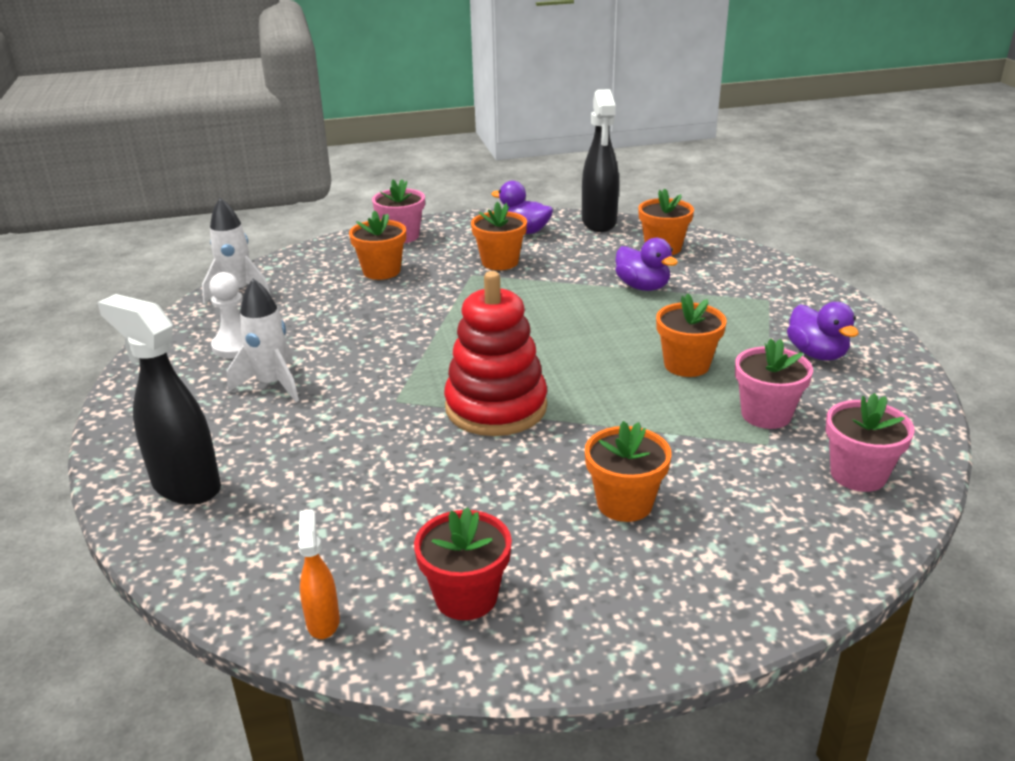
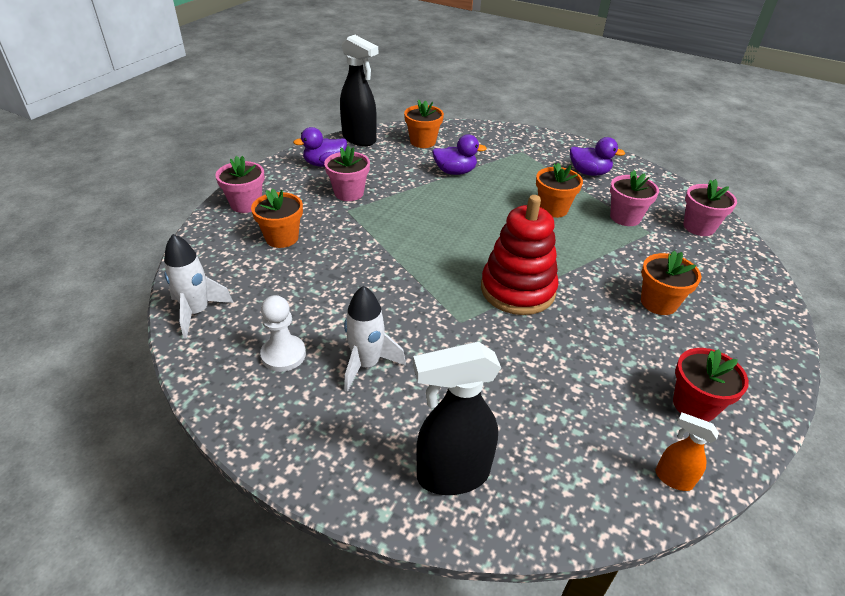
camera: 50 degrees left, 10 degrees up
orange flower pot [471,202,527,270] -> pink flower pot [324,146,370,201]

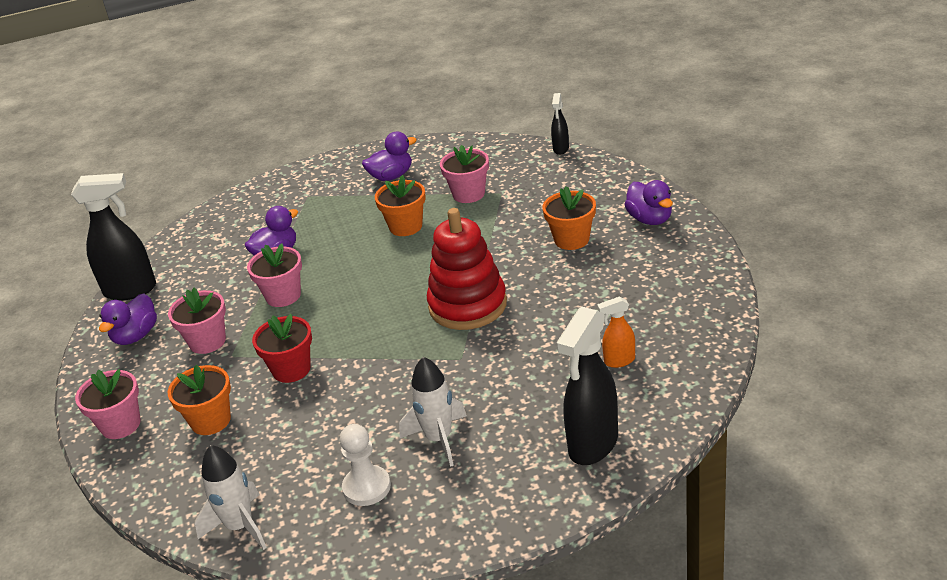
camera: 40 degrees left, 5 degrees down
orange flower pot [404,99,444,148] -> none
orange spray bottle [655,413,719,491] -> orange spray bottle moved to [597,296,635,368]
red flower pot [673,348,749,422] -> red flower pot moved to [252,314,312,383]
pink flower pot [683,179,737,236] -> pink flower pot moved to [247,244,302,307]
none -> black spray bottle [551,93,569,155]
none -> purple duck [624,180,673,225]

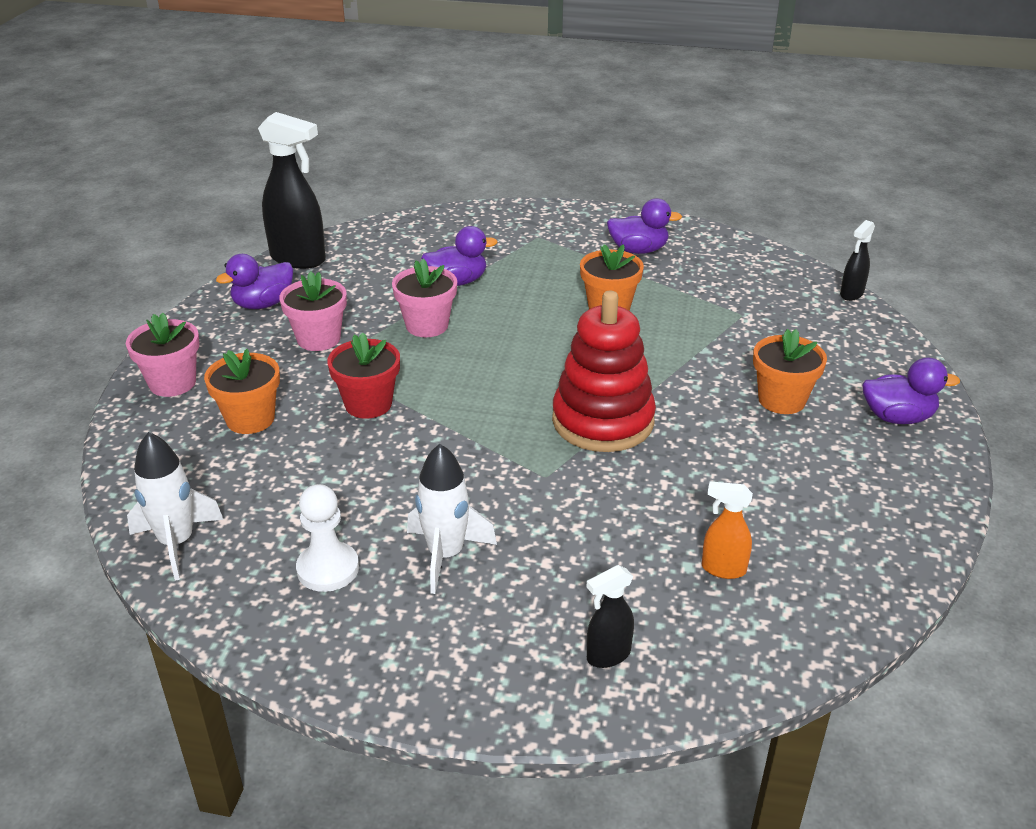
camera: 25 degrees right, 0 degrees up
pink flower pot [440,145,489,203] -> none
black spray bottle [556,306,618,465] -> black spray bottle [587,565,634,668], size x0.51
purple duck [624,180,673,225] -> purple duck turned 90 degrees counterclockwise [863,358,960,424]

